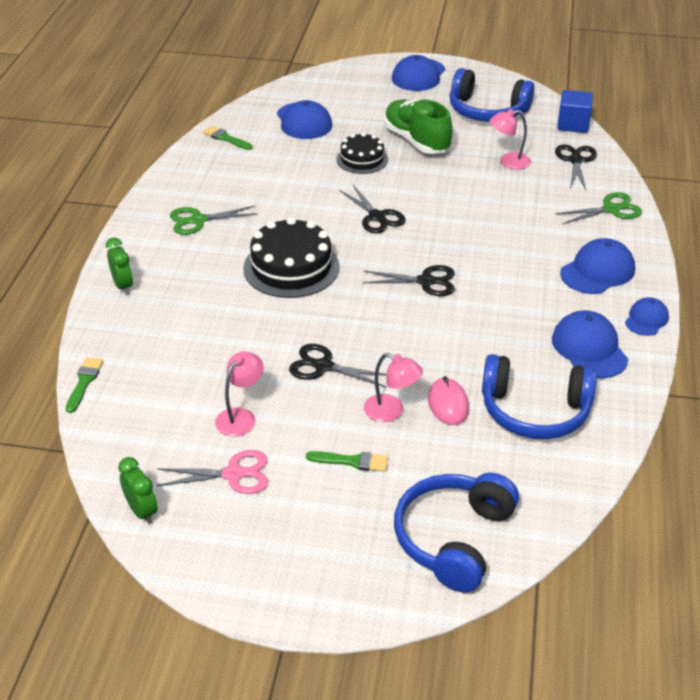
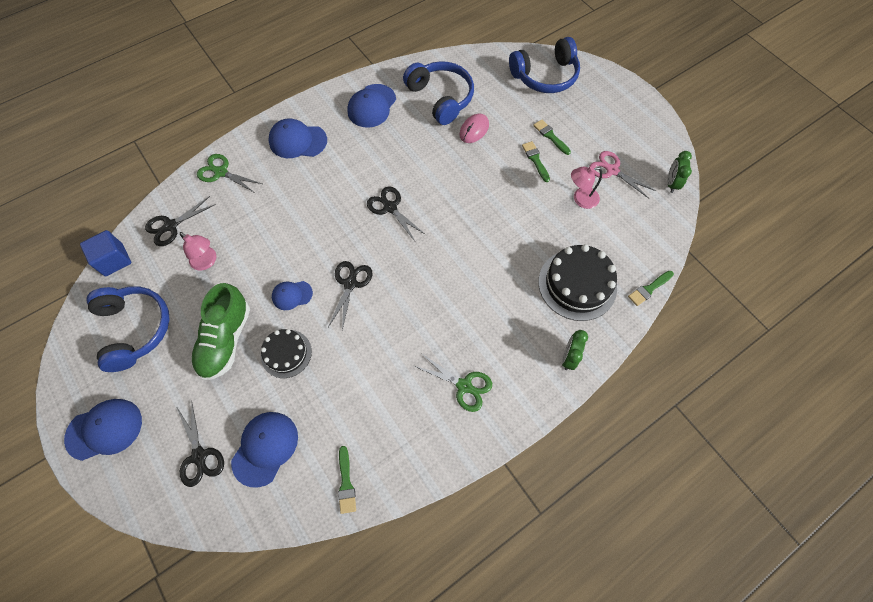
camera: 135 degrees left, 25 degrees up
black cake [243,217,340,298] -> black cake moved to [539,244,617,321]
black scissors [289,344,387,387] -> black scissors moved to [177,400,224,487]
pink lamp [364,353,423,422] -> none
blue cap [625,297,669,336] -> blue cap moved to [272,281,313,310]
none -> green brush [522,141,550,182]

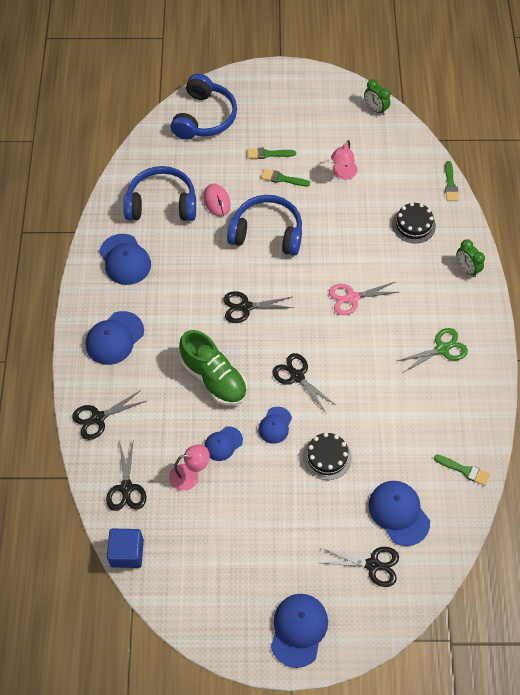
camera: 55 degrees left, 5 degrees down
blue headphones [86,286,170,372] -> blue headphones moved to [227,195,302,256]
green shoe [191,283,250,380] -> green shoe moved to [179,330,247,406]
green scissors [197,154,262,193] -> black scissors [72,390,146,440]
black cake [539,244,617,321] -> black cake [392,202,436,243], size x0.61
pink scissors [589,151,656,198] -> pink scissors moved to [329,282,399,315]
none -> blue cap [204,426,243,461]

